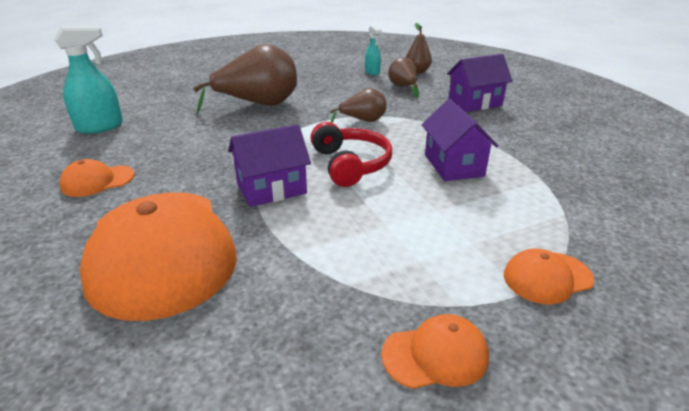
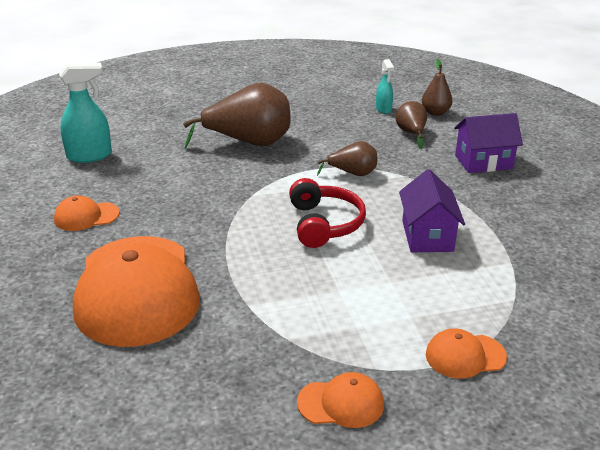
camera: 10 degrees right, 0 degrees up
purple house [228,124,311,207] -> none

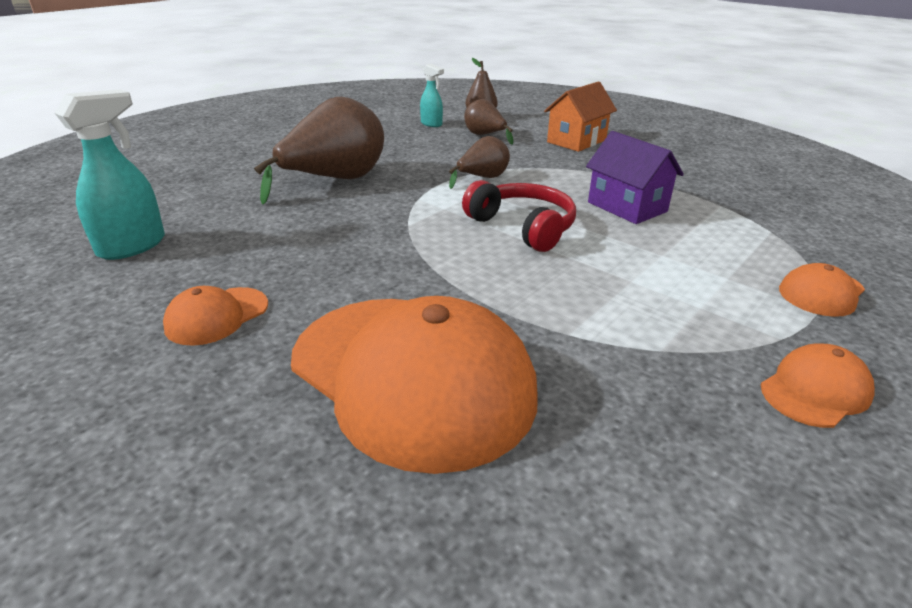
camera: 35 degrees left, 0 degrees up
purple house [454,113,523,173] -> orange house [544,81,617,152]

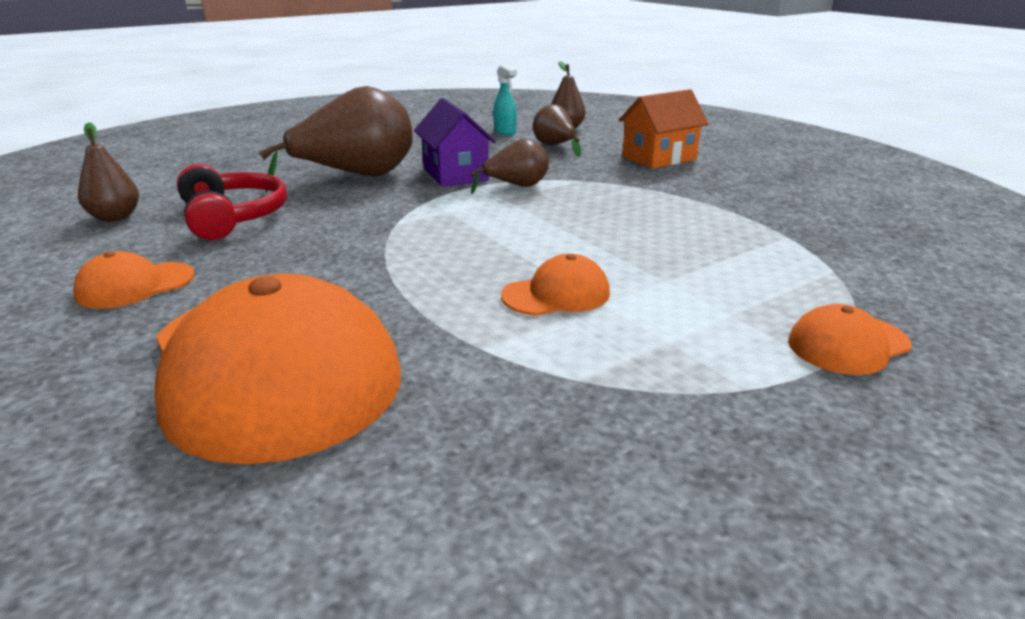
camera: 15 degrees right, 5 degrees down
turquoise spray bottle [55,89,165,260] -> brown pear [78,122,139,222]
red headphones [462,180,576,252] -> red headphones moved to [177,164,287,240]
purple house [586,131,684,224] -> purple house moved to [414,98,496,187]
orange cap [761,343,875,428] -> orange cap moved to [501,254,610,316]

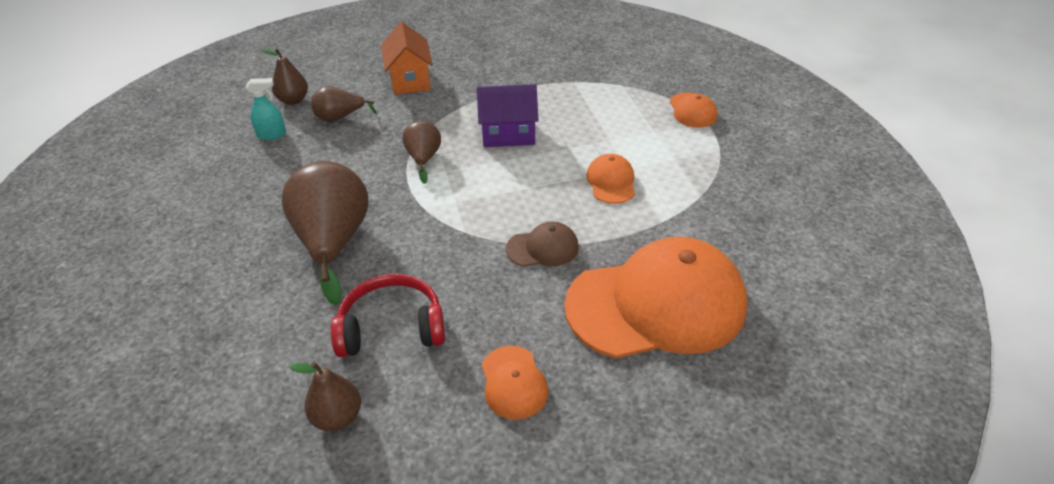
camera: 70 degrees left, 15 degrees up
purple house [414,98,496,187] -> purple house moved to [477,84,539,147]
none -> brown cap [506,221,579,267]

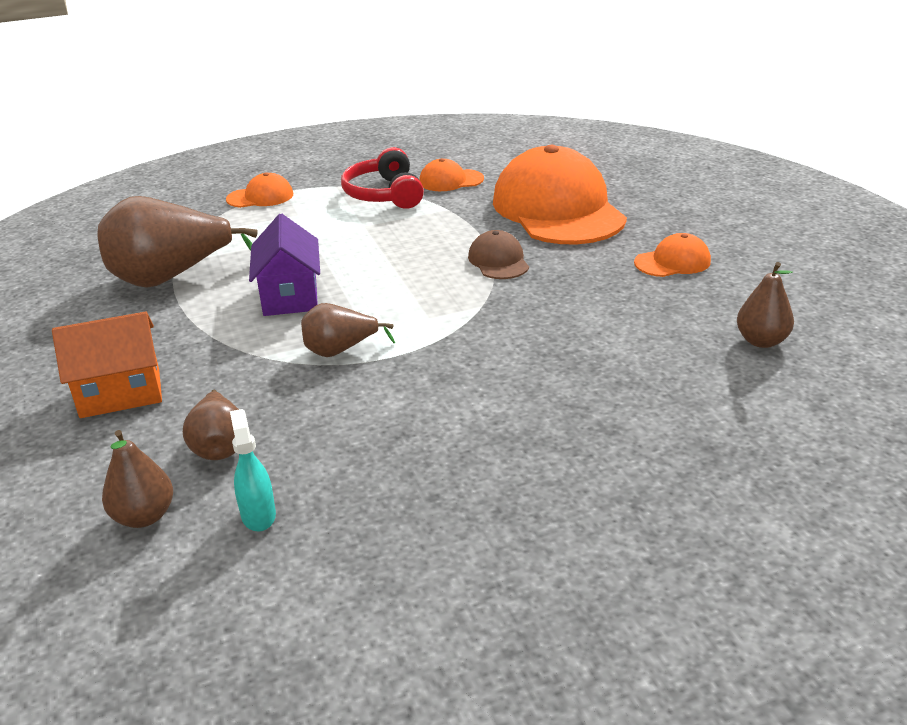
camera: 95 degrees left, 10 degrees down
brown pear [282,161,368,305] -> brown pear moved to [97,196,258,288]
red headphones [331,274,445,357] -> red headphones moved to [341,147,424,209]
orange cap [586,154,635,204] -> orange cap moved to [419,158,484,191]

